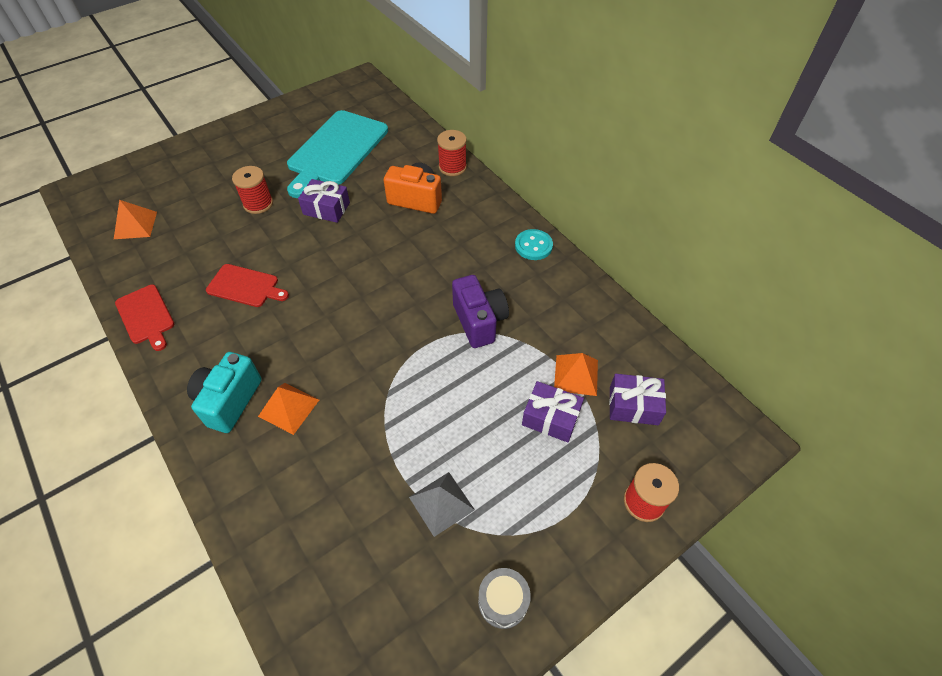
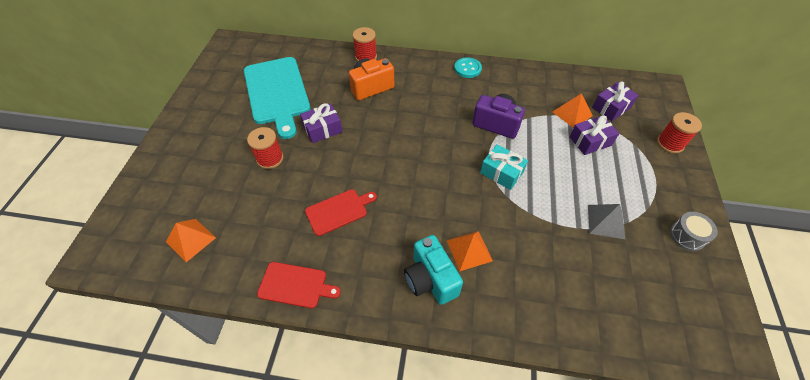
camera: 45 degrees left, 0 degrees up
none -> turquoise gift [480,144,528,190]

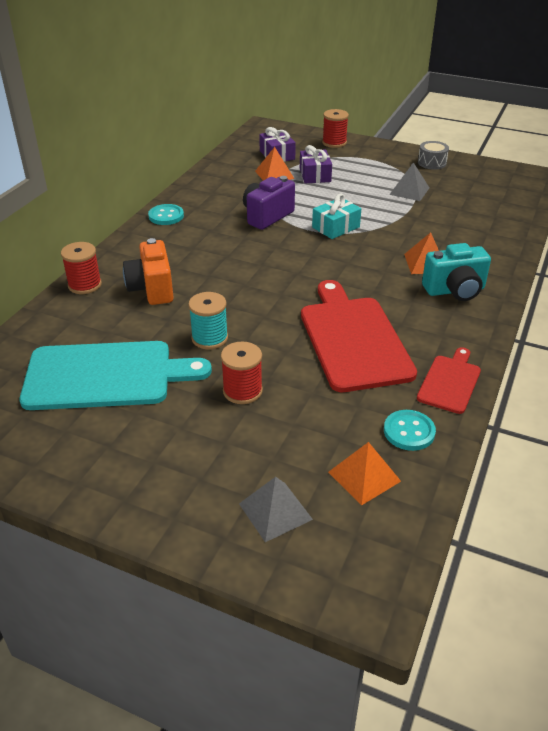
camera: 75 degrees left, 15 degrees down
purple gift [300,103,342,143] -> turquoise spool [188,292,228,349]
red cutting board [305,189,377,236] -> red cutting board [301,280,417,392], size x1.90
none -> grey pyramid [239,477,313,542]
none -> turquoise button [384,410,436,451]

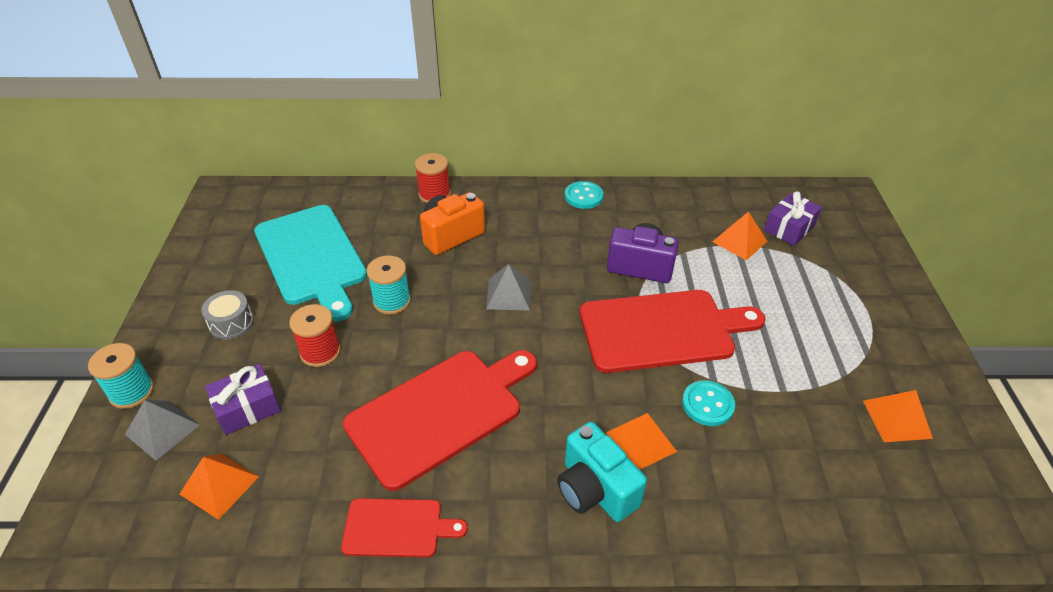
camera: 65 degrees right, 5 degrees up
purple gift [300,145,332,183] -> purple gift moved to [205,364,281,435]
turquoise gift [312,194,361,239] -> red cutting board [580,290,765,373]
red spool [322,109,349,148] -> none
turquoise button [384,410,436,451] -> turquoise button moved to [682,380,735,426]
grey pyramid [389,162,429,201] -> grey pyramid moved to [486,264,531,310]
grey drum [418,141,449,170] -> grey drum moved to [201,290,254,340]
none -> turquoise spool [88,343,154,409]
none -> orange pyramid [863,390,933,442]

